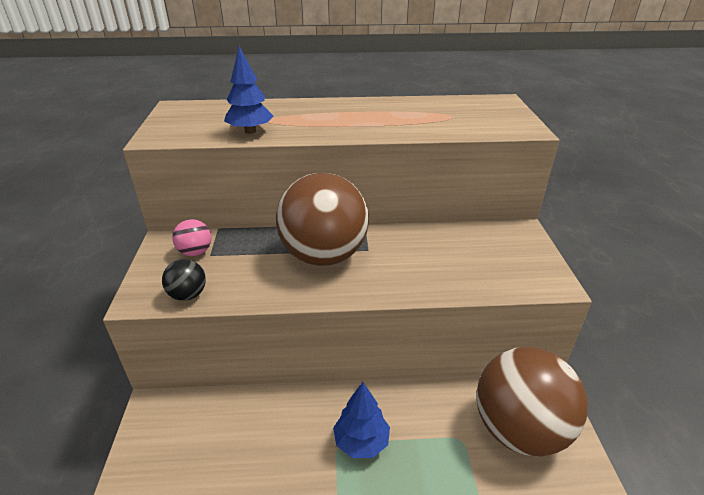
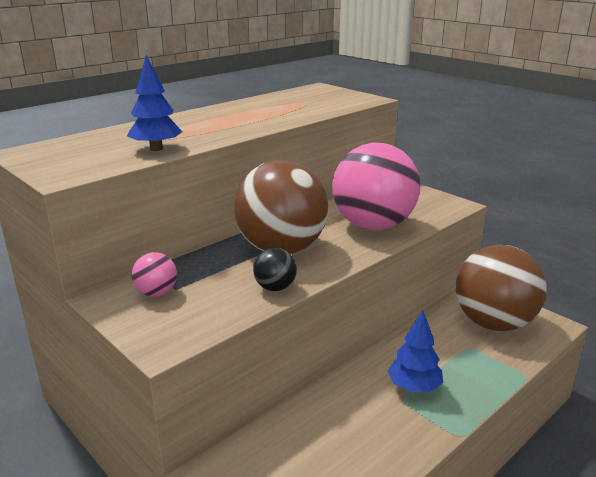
camera: 40 degrees left, 10 degrees down
black ball [162,259,206,301] -> black ball moved to [253,248,297,291]
none -> pink ball [332,143,420,230]

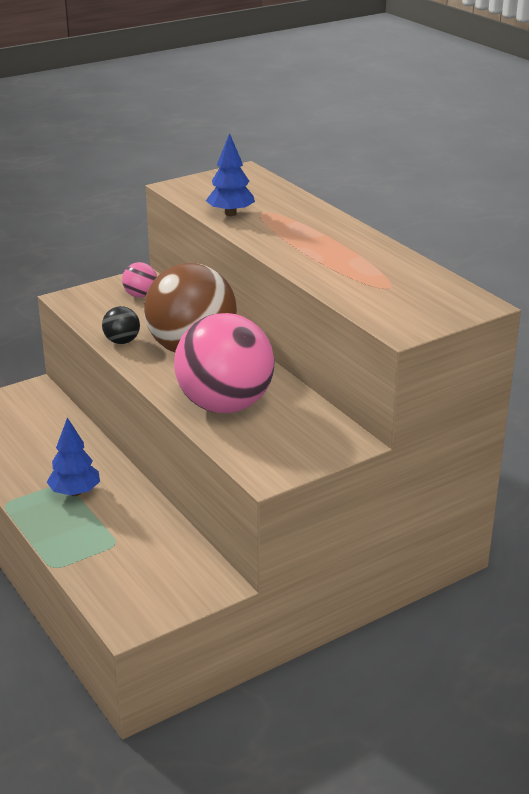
camera: 100 degrees right, 5 degrees up
brown ball [456,245,547,331] -> none

